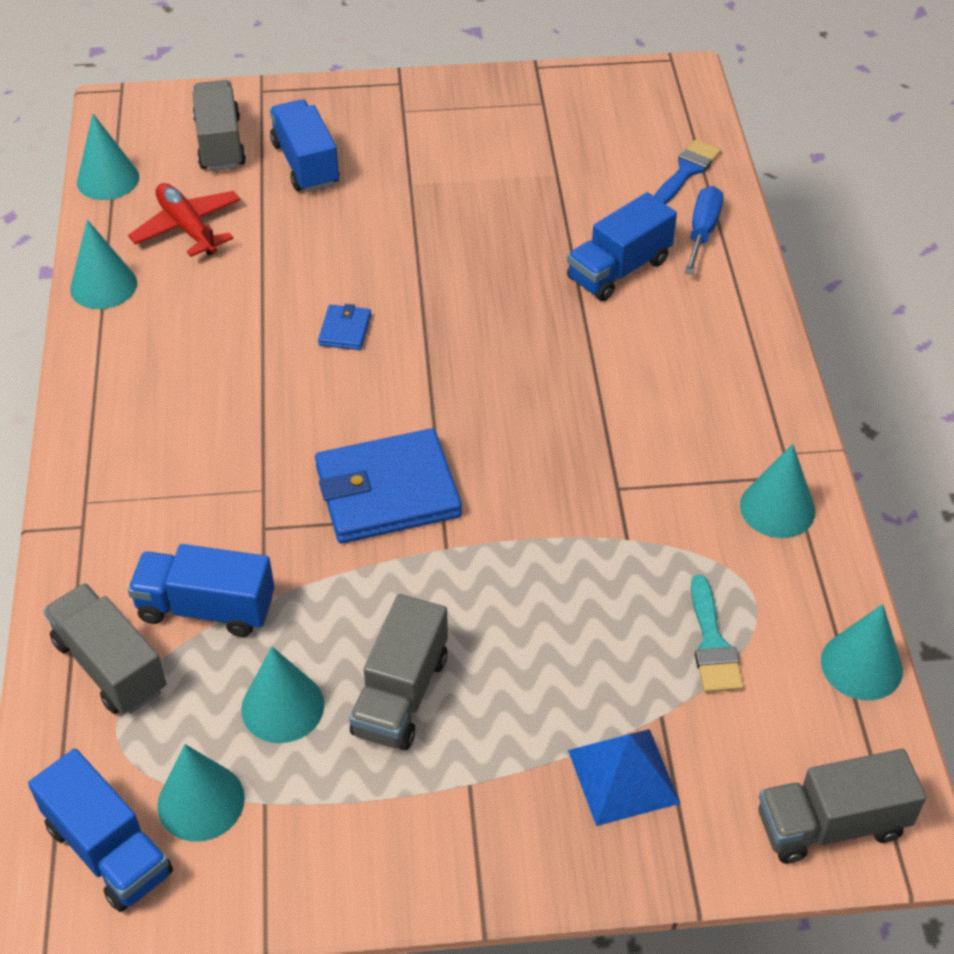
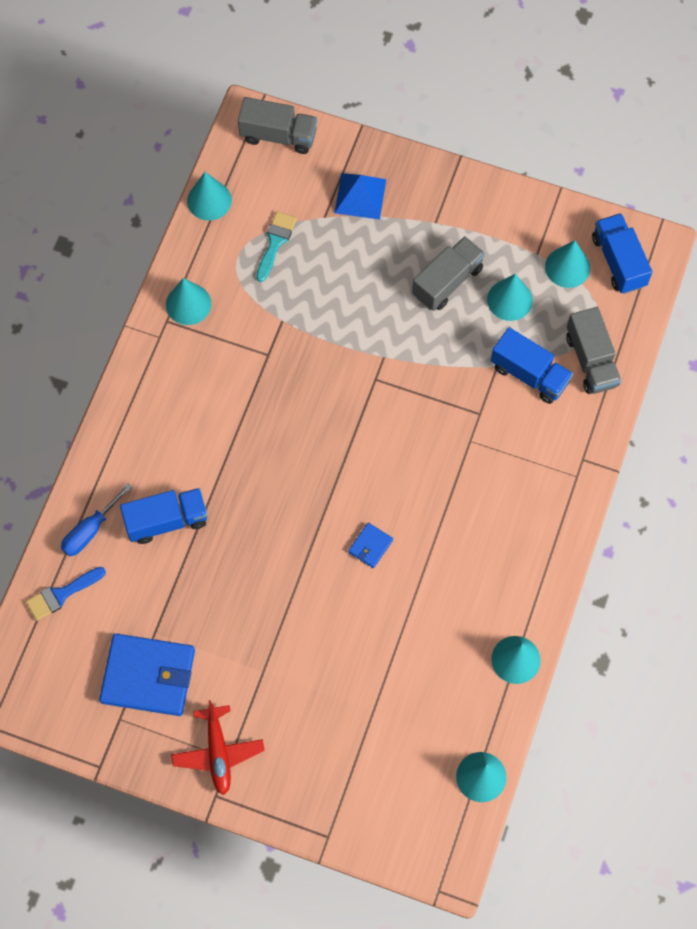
camera: 155 degrees left, 20 degrees up
red plane [128,183,241,257] -> red plane moved to [171,700,265,795]
grey truck [192,80,246,171] -> none
blue truck [270,99,339,192] -> none
blue wallet [315,428,462,543] -> blue wallet moved to [99,634,195,716]

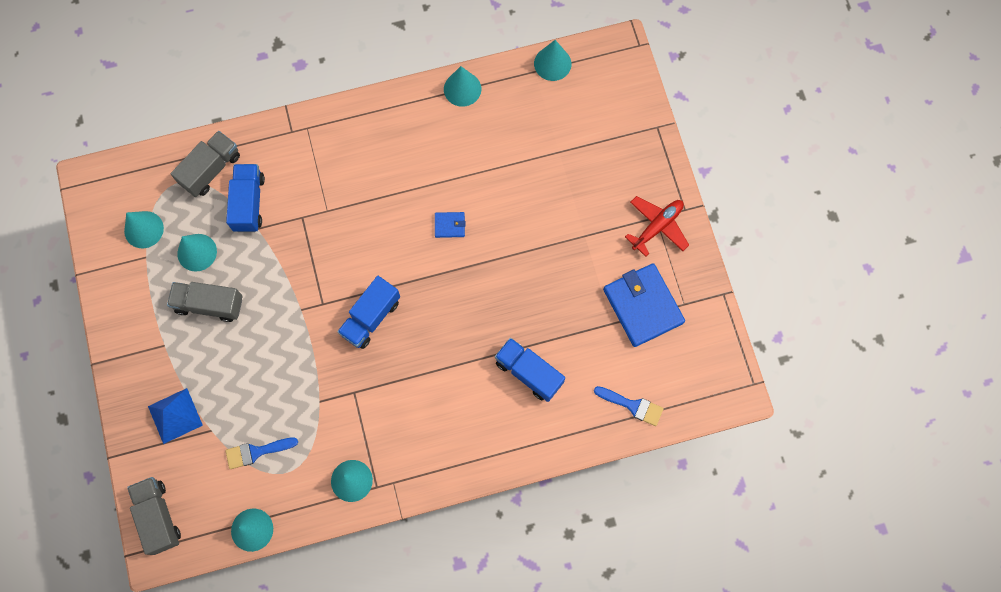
camera: 125 degrees left, 5 degrees up
blue screwdriver [61,483,132,556] -> none
turquoise brush [256,211,297,282] -> blue brush [225,437,298,469]
blue truck [592,213,652,294] -> blue truck moved to [337,276,400,349]

